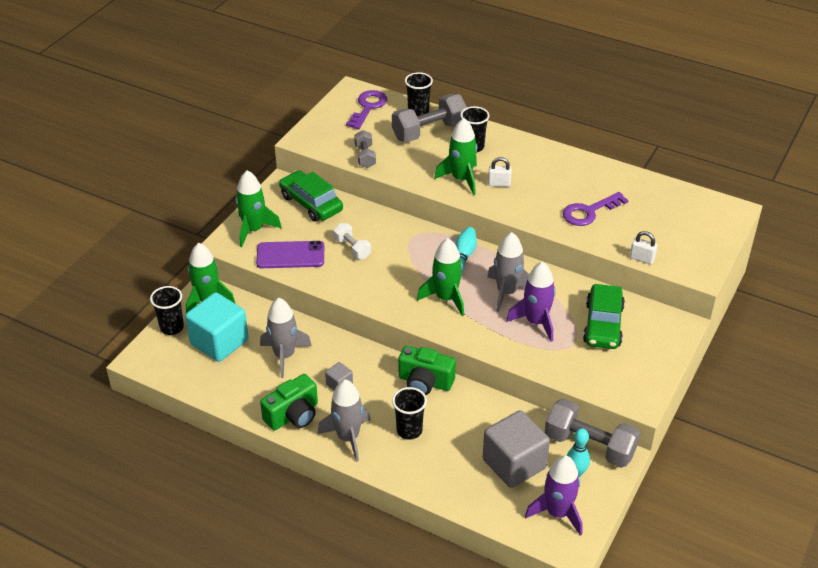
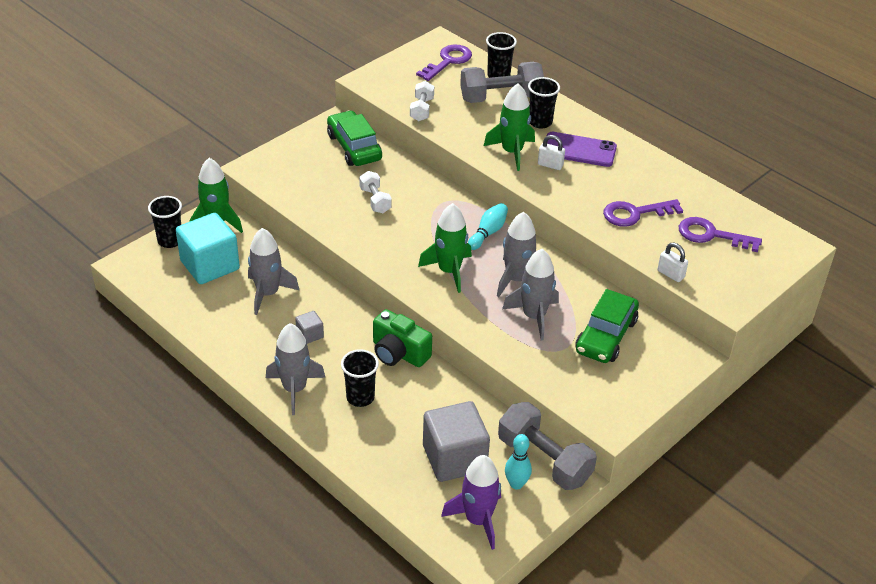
camera: 15 degrees right, 0 degrees up
green rocket [236,170,282,247] -> none
purple phone [256,241,324,268] -> purple phone moved to [547,132,617,167]
green camera [260,374,318,430] -> none
grey dumbbell [354,130,376,168] -> white dumbbell [410,81,434,121]
purple rocket [506,261,556,342] -> grey rocket [502,249,559,340]
none -> purple key [679,217,762,252]

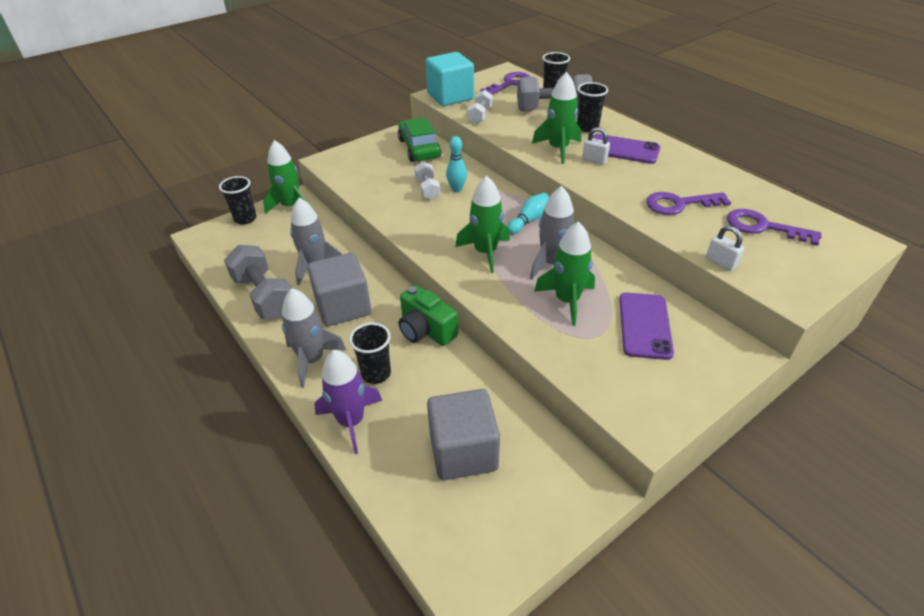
camera: 10 degrees right, 0 degrees up
turquoise cube [176,213,240,284] -> turquoise cube moved to [425,52,474,106]
grey cube [295,311,324,344] -> grey cube [307,253,371,326], size x2.24
purple rocket [441,455,501,550] -> purple rocket moved to [314,350,382,454]
grey dumbbell [498,402,597,490] -> grey dumbbell moved to [224,245,292,319]
grey rocket [502,249,559,340] -> green rocket [534,221,595,326]
turquoise bowling pin [505,434,532,490] -> turquoise bowling pin moved to [446,136,467,192]
green car [576,289,639,363] -> purple phone [619,293,674,360]

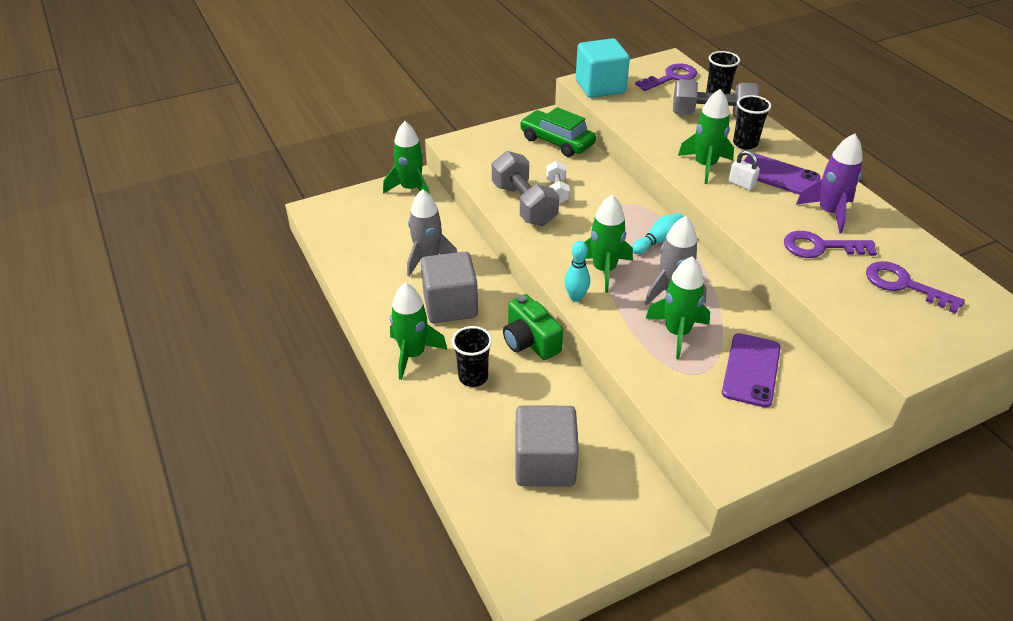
camera: 10 degrees right, 0 degrees up
black cup [219,176,257,225] -> none
grey dumbbell [224,245,292,319] -> grey dumbbell moved to [492,151,559,226]
grey rocket [282,288,346,388] -> green rocket [390,283,448,380]
purple rocket [314,350,382,454] -> purple rocket moved to [796,133,863,234]
green car [398,118,441,162] -> green car turned 45 degrees counterclockwise [520,107,596,157]
turquoise bowling pin [446,136,467,192] -> turquoise bowling pin moved to [564,241,590,302]
white dumbbell [467,90,493,124] -> none
white padlock [706,226,744,271] -> none

